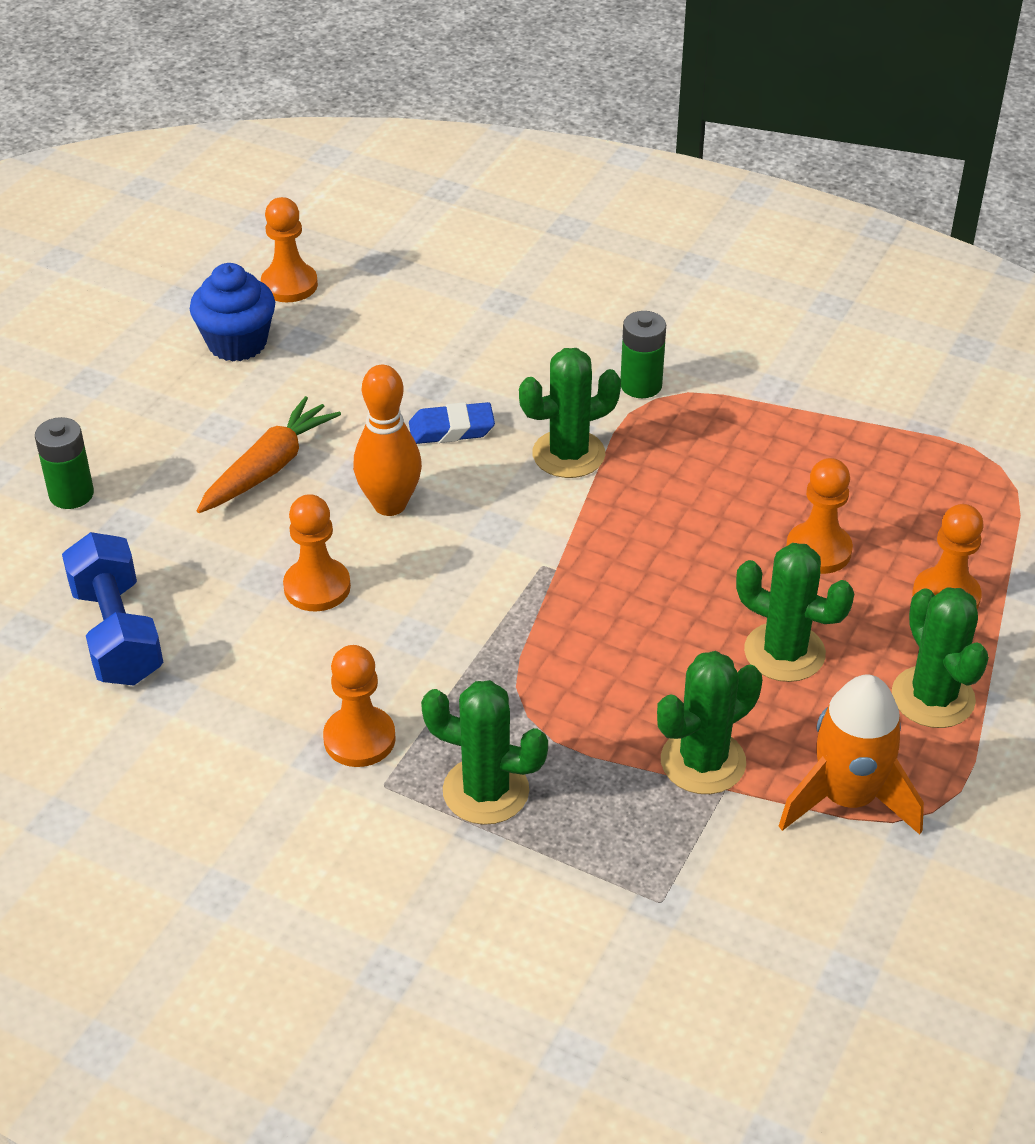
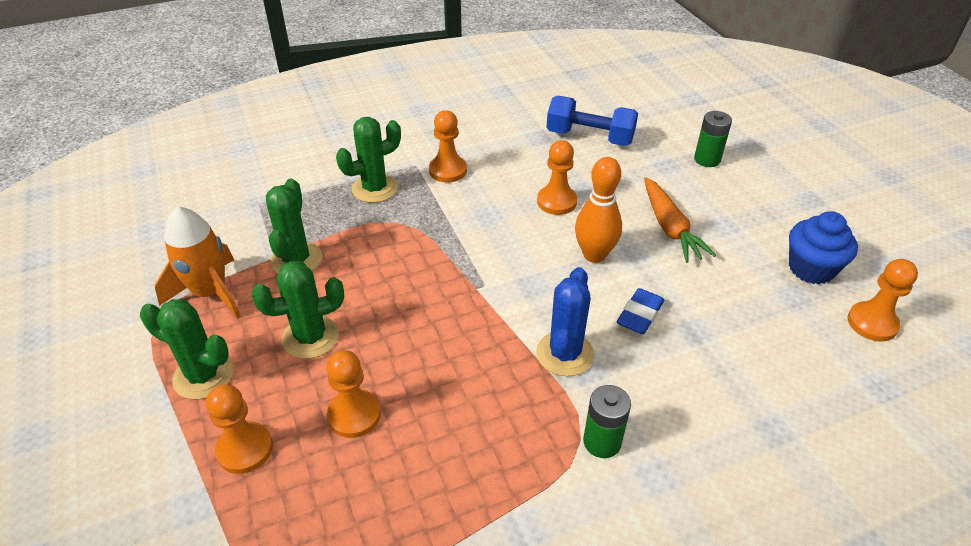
camera: 130 degrees right, 0 degrees up
green cactus [519,348,621,478] -> blue cactus [536,267,594,376]

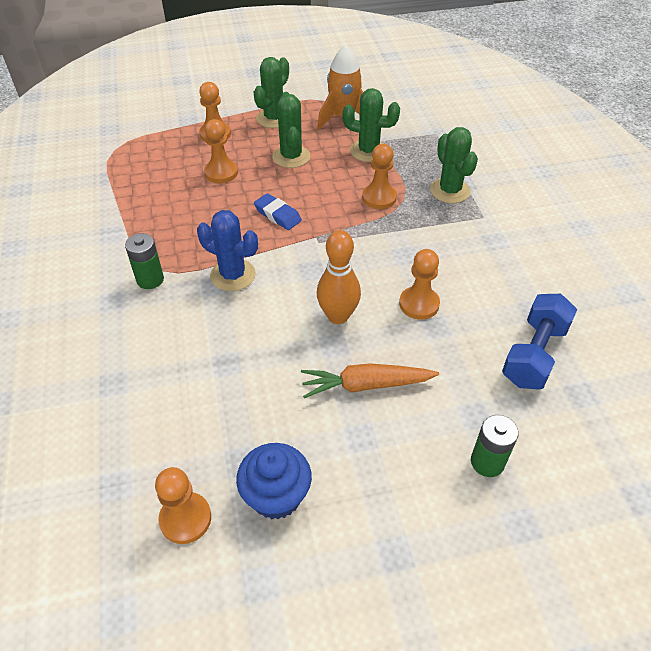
camera: 100 degrees right, 5 degrees up
orange pawn [429,110,467,183] -> orange pawn moved to [362,144,397,209]
blue eraser [617,288,664,334] -> blue eraser moved to [254,193,302,230]

